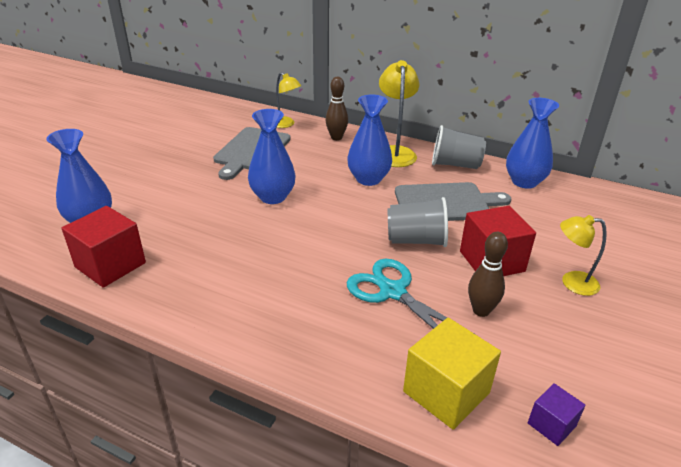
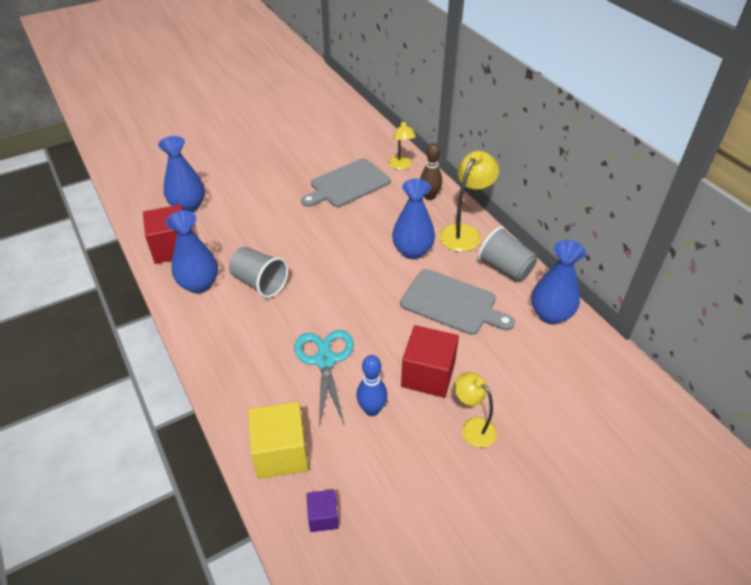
camera: 35 degrees right, 10 degrees up
blue vase [248,109,296,204] -> blue vase moved to [166,211,218,293]
grey cup [387,197,448,247] -> grey cup moved to [229,247,288,298]
brown bowling pin [468,232,508,317] -> blue bowling pin [356,355,387,416]

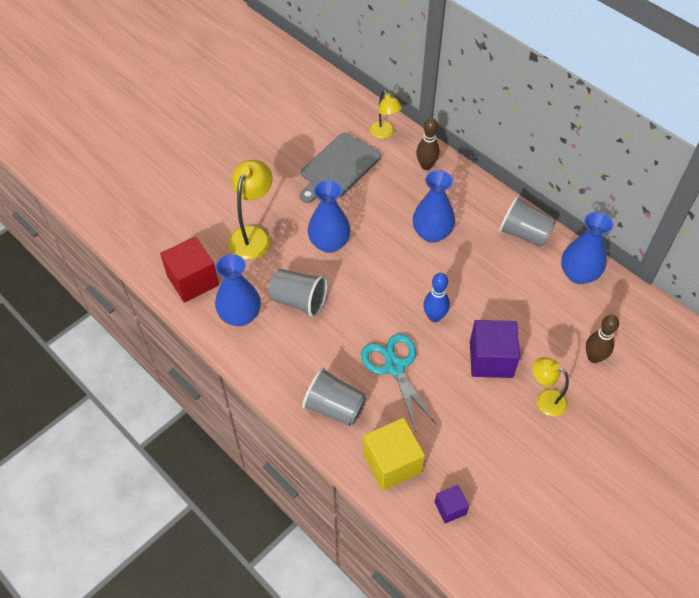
camera: 15 degrees left, 10 degrees up
blue vase [158,136,205,212] -> blue vase moved to [308,180,351,253]
blue bowling pin [356,355,387,416] -> blue bowling pin moved to [423,273,450,322]
grey cutting board [400,269,515,335] -> none
red cube [401,325,459,398] -> purple cube [470,320,520,378]
yellow lamp [439,151,499,252] -> yellow lamp moved to [228,160,273,260]
none -> grey cup [302,367,366,426]
none -> brown bowling pin [586,315,619,363]

